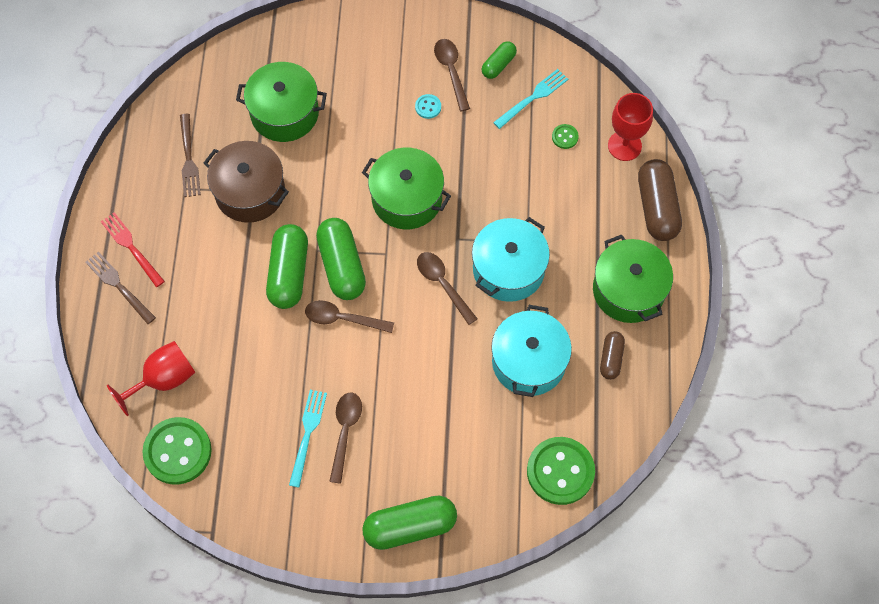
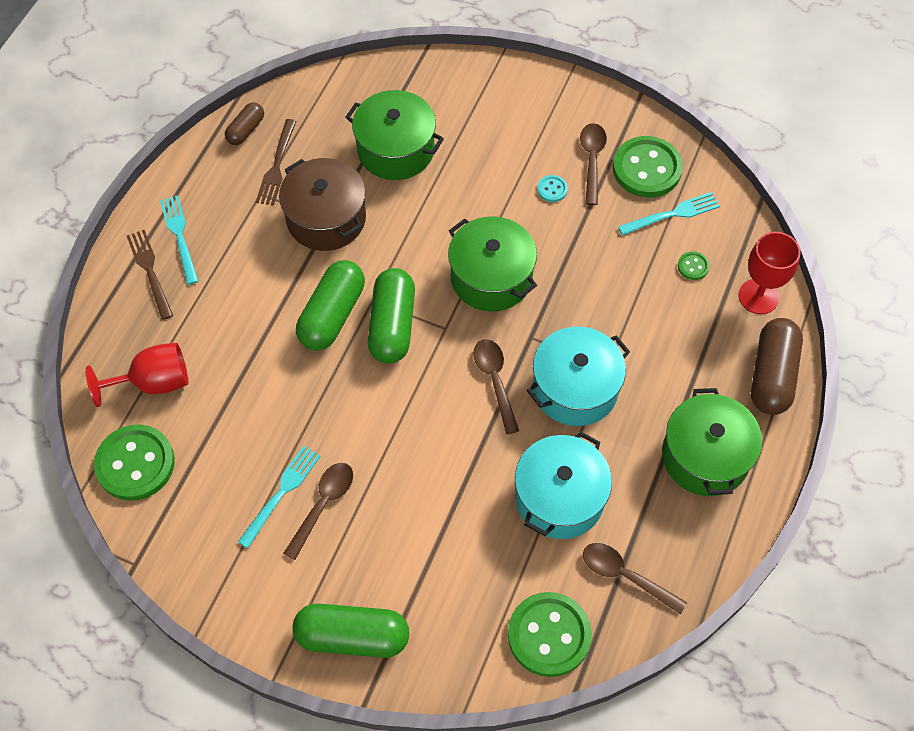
camera: 20 degrees right, 5 degrees down
red fork [101,212,165,287] -> turquoise fork [160,195,199,285]
brown spoon [305,300,394,333] -> brown spoon moved to [583,543,687,615]
green capsule [482,41,517,79] -> green button [613,136,683,197]
brown capsule [600,331,625,380] -> brown capsule moved to [225,102,264,145]

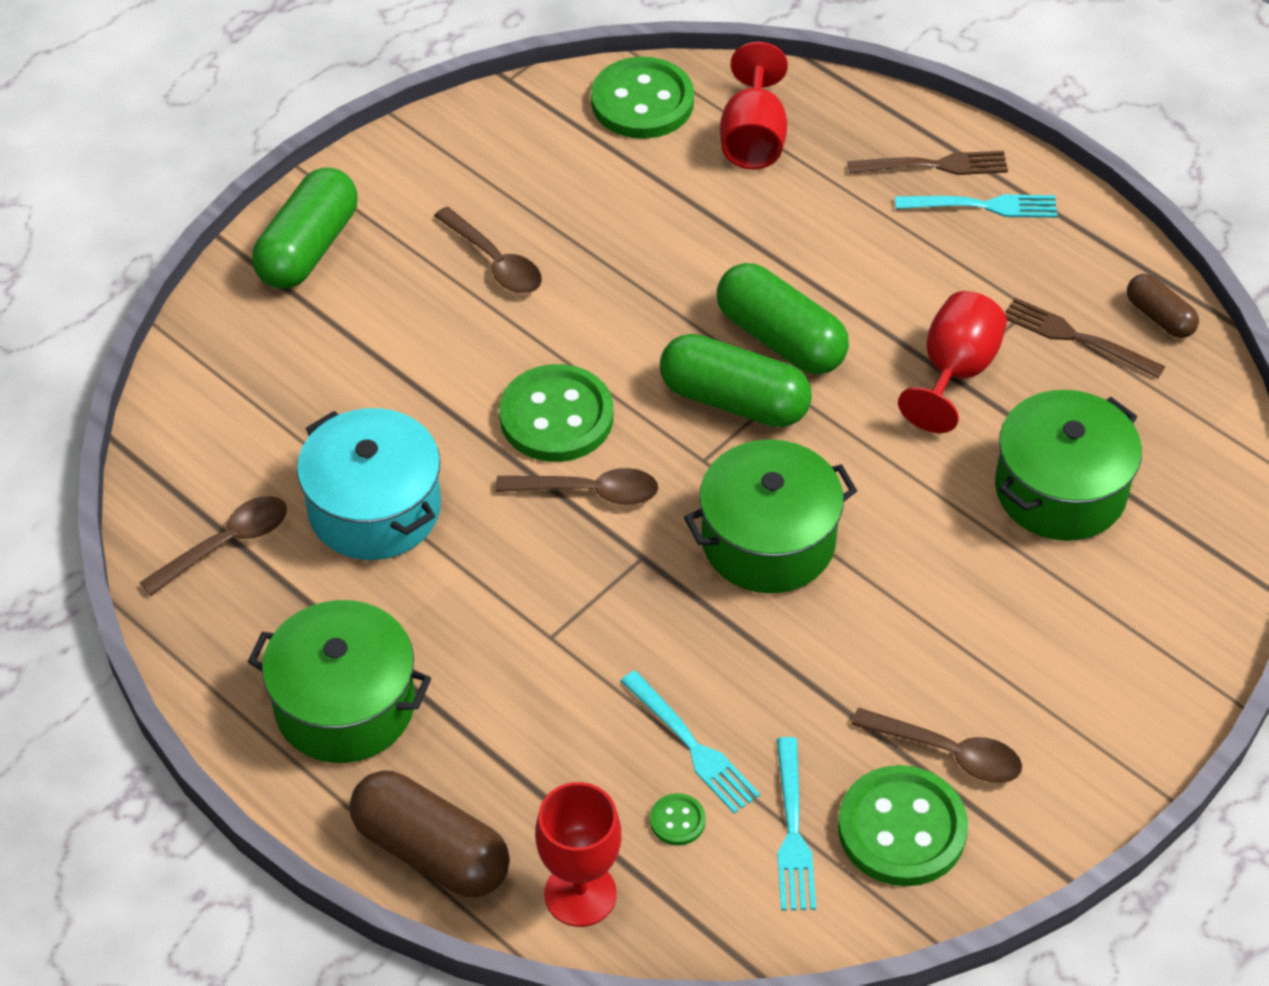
camera: 110 degrees right, 10 degrees down
turquoise fork [238,446,321,548] -> turquoise fork moved to [621,671,760,814]
brown pot [279,158,366,251] -> red goblet [898,291,1007,433]
green button [508,592,592,677] -> green button moved to [499,364,613,462]
turquoise pot [527,326,630,426] -> none
turquoise button [537,175,568,202] -> none

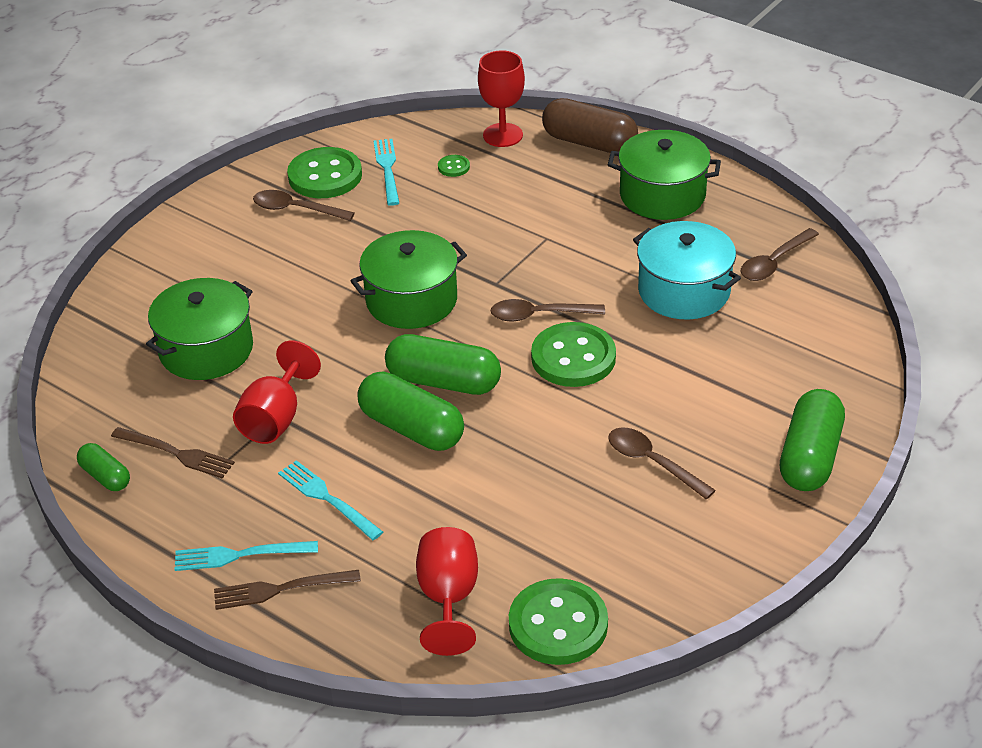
camera: 175 degrees right, 10 degrees down
turquoise fork [621,671,760,814] -> turquoise fork moved to [278,460,383,540]
brown capsule [1127,274,1199,338] -> green capsule [77,443,130,491]

